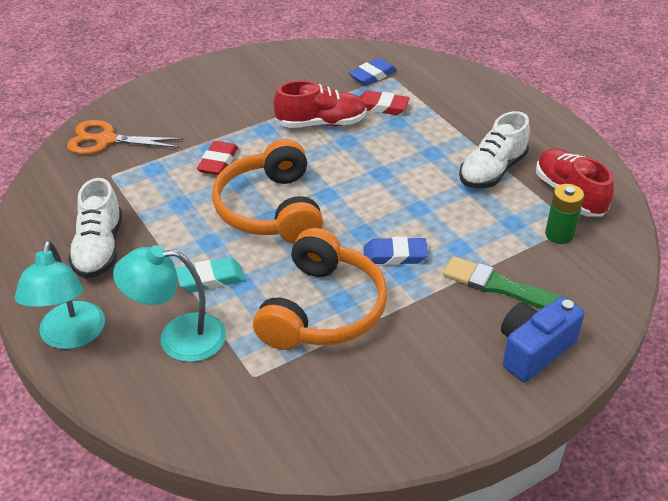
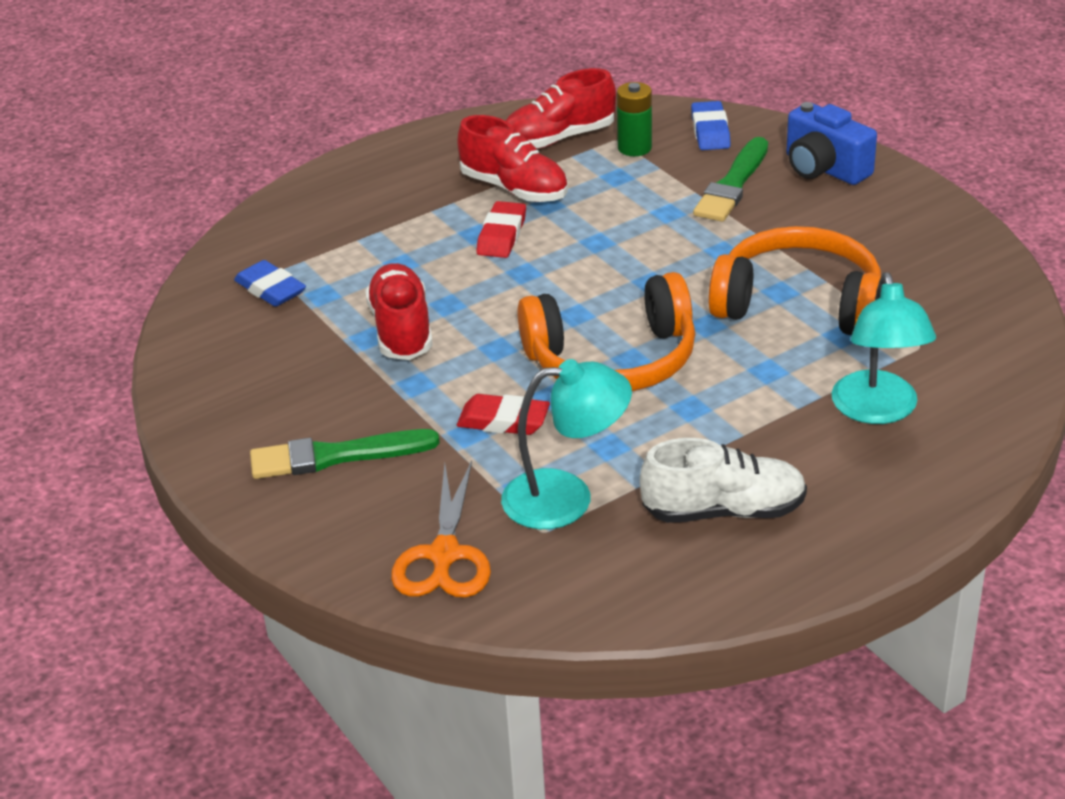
camera: 90 degrees left, 5 degrees down
turquoise lamp [15,240,105,349] -> turquoise lamp moved to [501,359,632,529]
turquoise eraser [176,258,245,292] -> none
red eraser [359,91,409,115] -> red eraser moved to [477,201,526,258]
blue eraser [364,237,428,265] -> blue eraser moved to [691,101,731,150]
white shoe [459,111,530,188] -> red shoe [458,115,568,202]
none -> green brush [250,429,440,479]

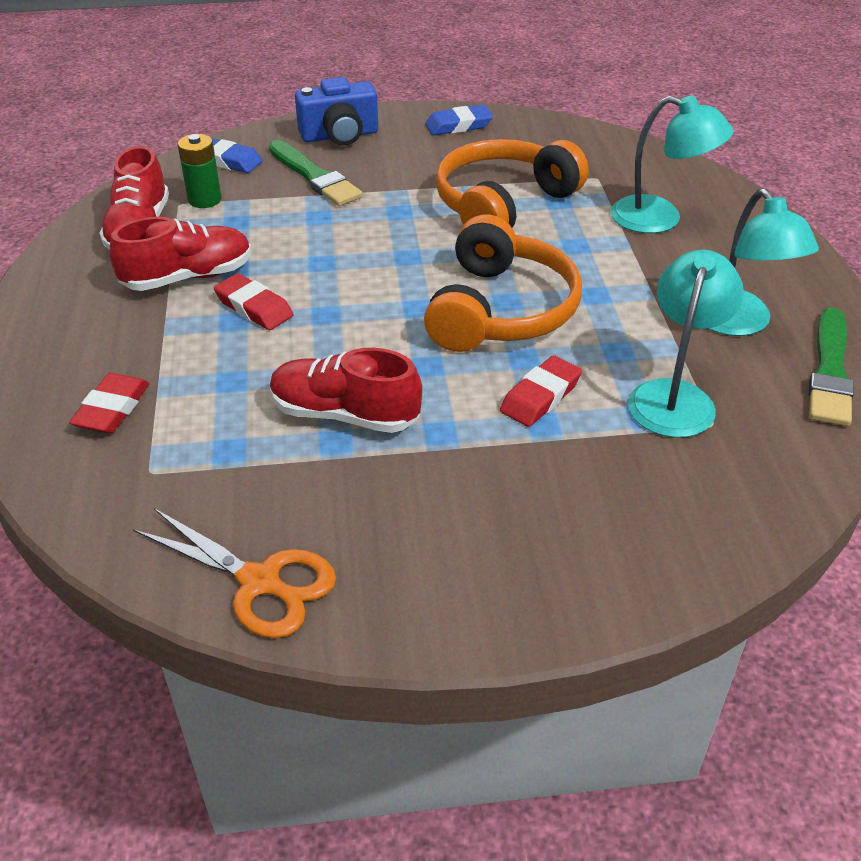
camera: 65 degrees left, 5 degrees up
blue eraser [234,260,306,307] -> blue eraser moved to [425,105,493,135]
green brush [250,429,440,479] -> green brush moved to [809,308,854,426]
orange scissors [391,461,491,598] -> orange scissors moved to [133,508,336,638]
white shoe [640,438,807,523] -> turquoise lamp [708,188,819,336]
none -> red eraser [69,373,150,433]

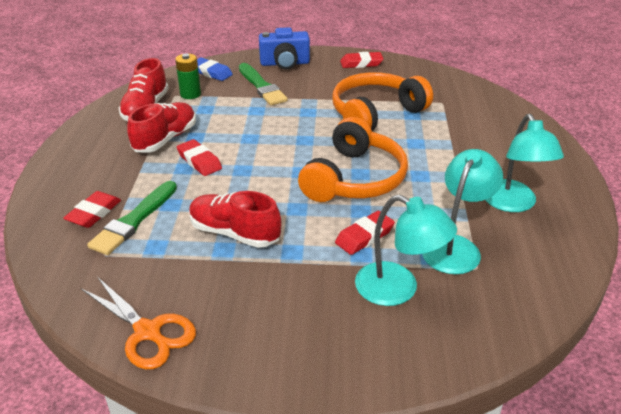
camera: 10 degrees right, 5 degrees down
red shoe [110,217,252,291] -> red shoe turned 45 degrees counterclockwise [127,102,196,153]
blue eraser [425,105,493,135] -> red eraser [340,52,383,68]
turquoise lamp [611,95,734,233] -> turquoise lamp moved to [355,195,457,306]
green brush [809,308,854,426] -> green brush moved to [87,181,177,255]

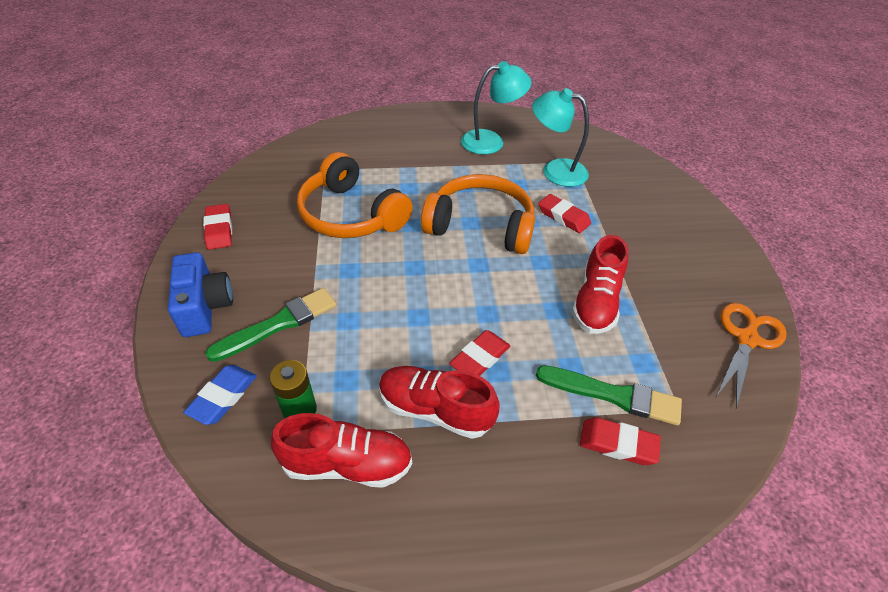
camera: 100 degrees left, 10 degrees up
turquoise lamp [355,195,457,306] -> none

